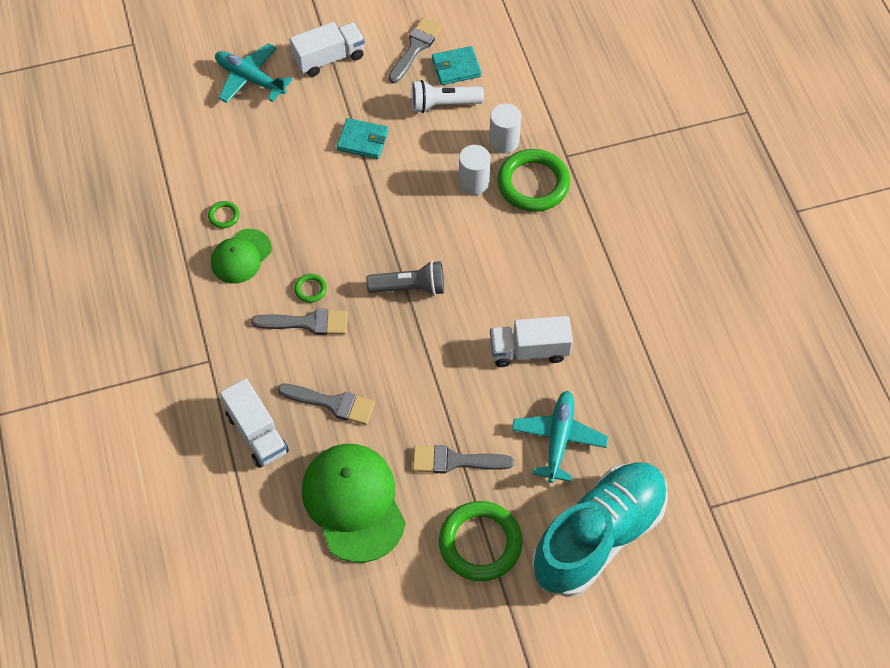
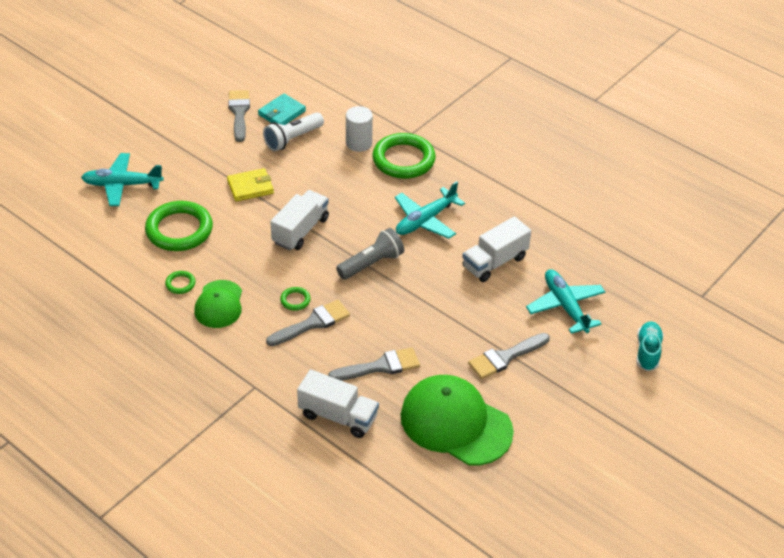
camera: 35 degrees left, 15 degrees down
white truck [290,22,365,77] -> white truck moved to [270,190,329,251]
turquoise wallet [337,118,388,159] -> yellow wallet [227,168,274,202]
green ring [439,501,523,581] -> green ring moved to [145,201,213,251]
white cylinder [459,145,491,195] -> none
turquoise shoe [532,462,668,597] -> turquoise shoe [636,322,664,371], size x0.41
none -> turquoise plane [395,181,465,239]

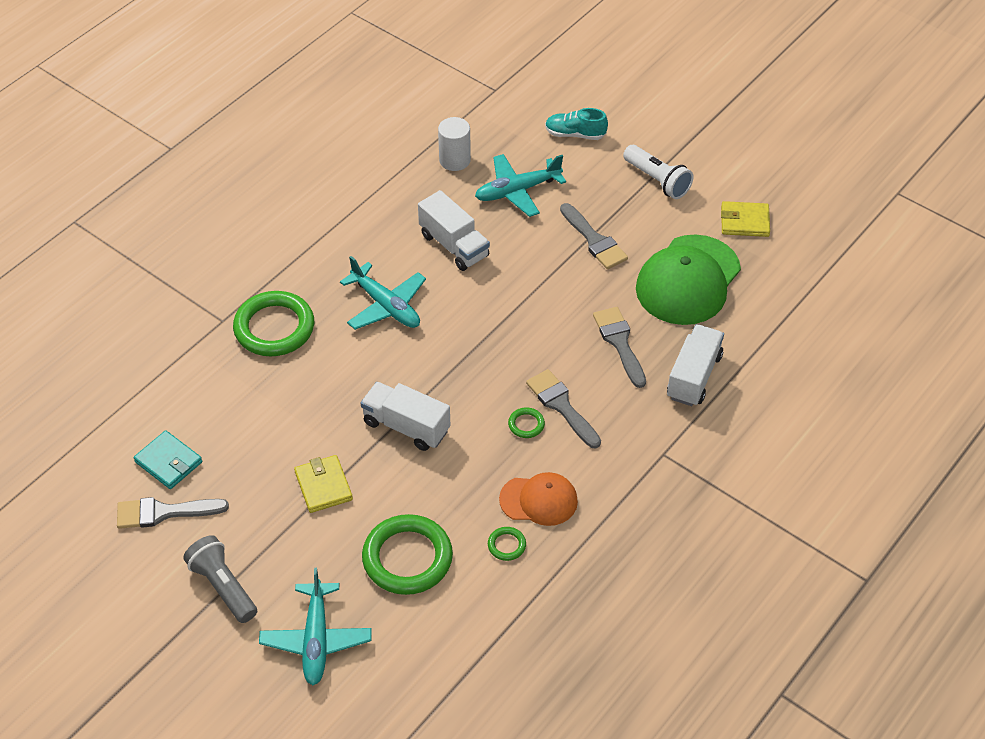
camera: 90 degrees left, 5 degrees up
green cap [194,280,242,328] -> orange cap [499,472,578,526]
white flashlight [263,112,324,151] -> white flashlight moved to [623,145,694,199]
grey flashlight [336,228,404,280] -> grey flashlight moved to [183,535,257,623]
white cylinder [346,106,373,152] -> white cylinder moved to [438,117,471,171]
none -> yellow wallet [721,201,770,237]

